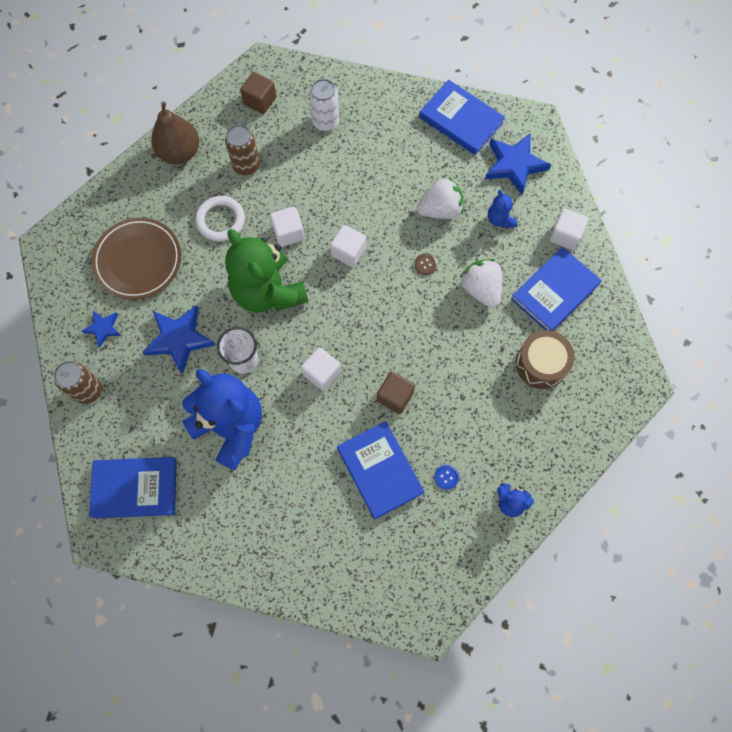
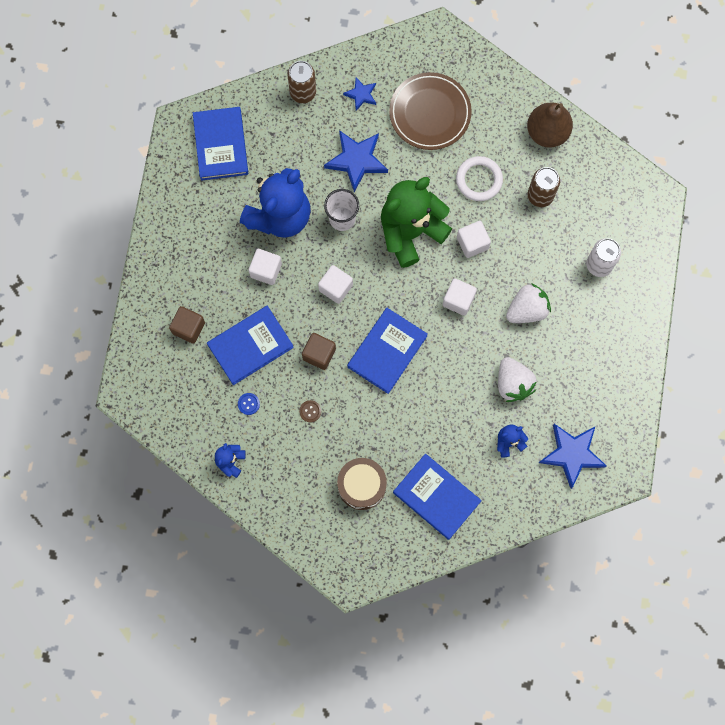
camera: 85 degrees right, 5 degrees up
brown cube [240,72,276,114] -> brown cube moved to [169,306,205,344]
brown button [415,253,437,275] -> brown button moved to [299,400,321,422]
blue book [419,80,505,155] -> blue book moved to [347,308,428,394]
white strawberry [460,259,502,308] -> white strawberry moved to [506,283,551,323]
white cube [549,208,588,250] -> white cube moved to [248,249,282,285]

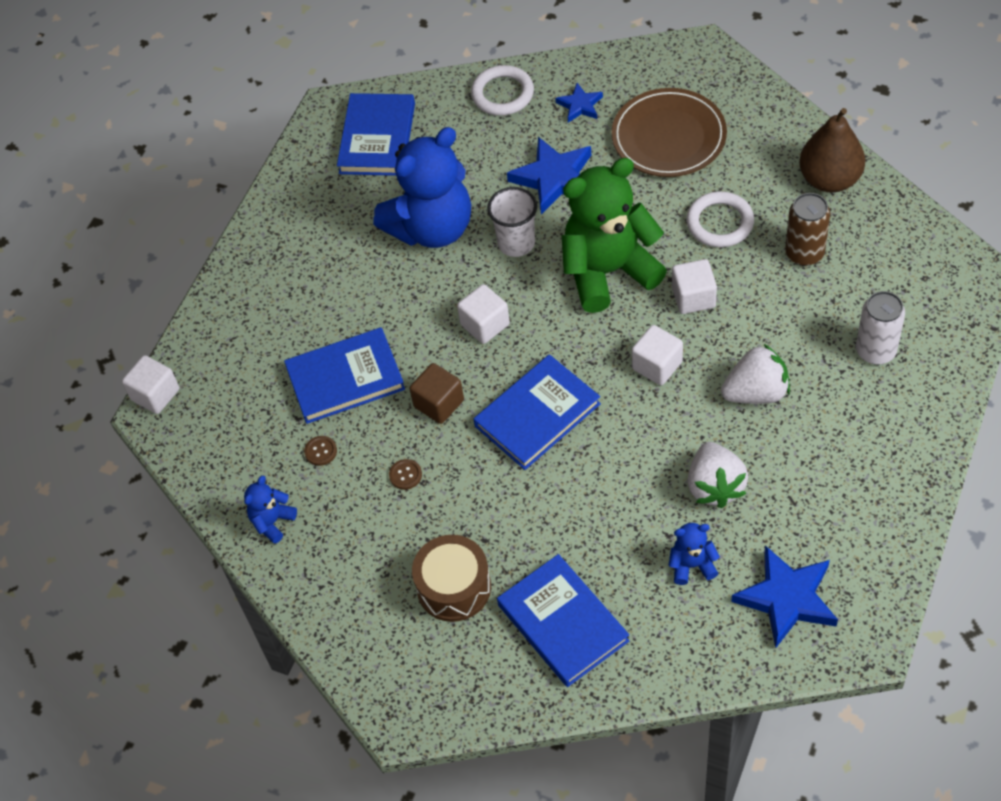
camera: 20 degrees right, 20 degrees down
brown cube [169,306,205,344] -> none
blue button [238,393,260,415] -> brown button [304,436,337,466]
white cube [248,249,282,285] -> white cube moved to [122,355,179,414]
brown can [287,61,316,103] -> white ring [471,65,534,116]

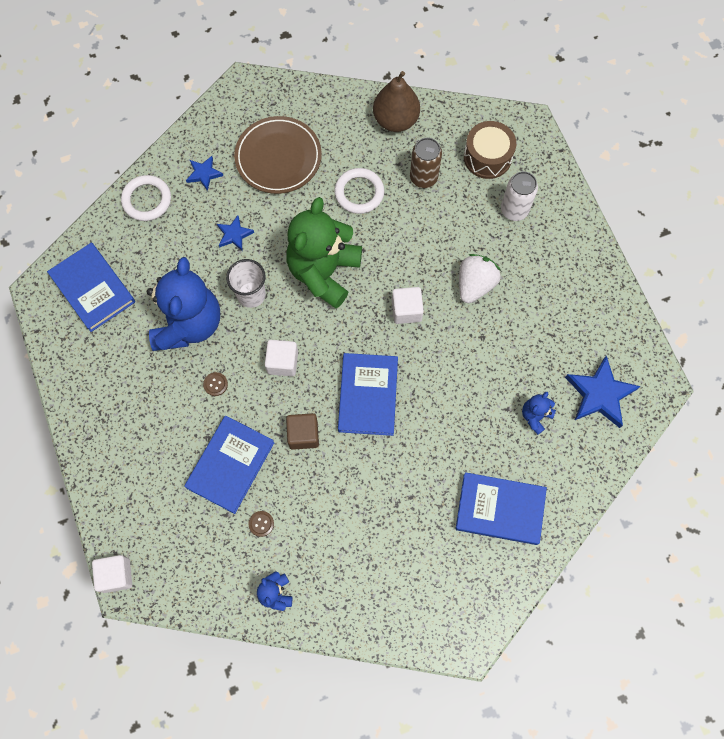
camera: 50 degrees left, 15 degrees up
brown button [389,459,422,490] -> brown button moved to [203,372,228,396]
brown drum [412,535,491,622] -> brown drum moved to [464,121,516,179]
blue star [507,137,591,215] -> blue star [217,216,254,251], size x0.55
white cube [672,259,717,314] -> none
white strawberry [687,442,748,508] -> none

